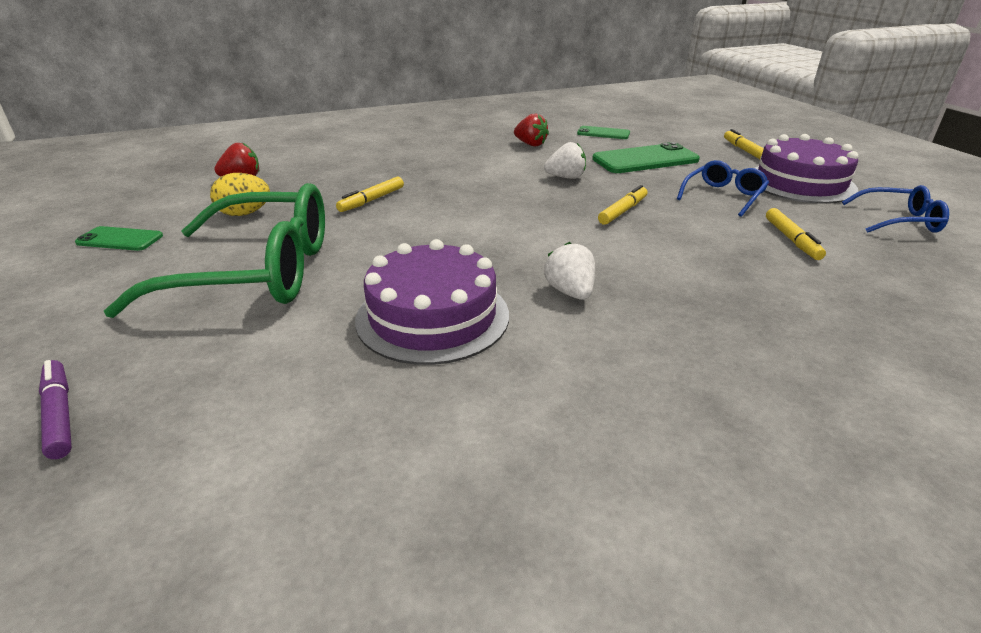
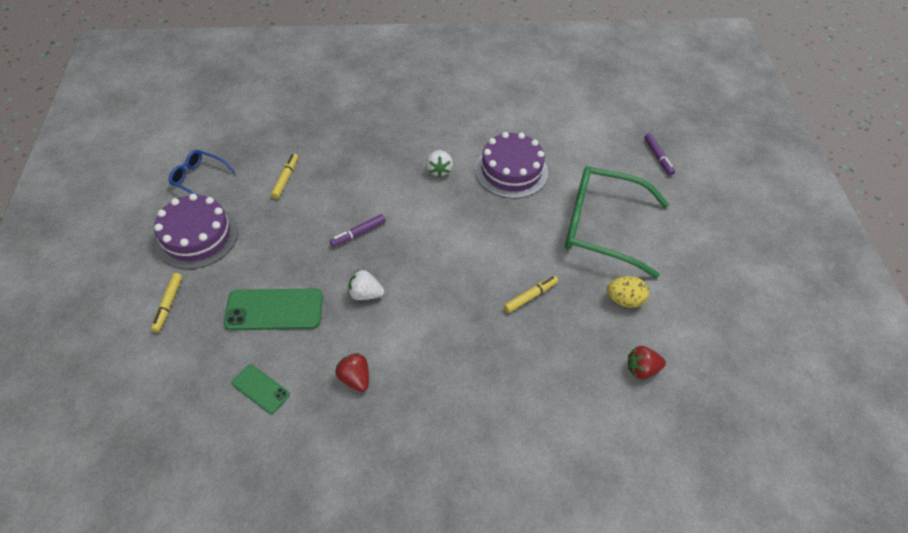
camera: 165 degrees left, 20 degrees up
green phone [75,226,163,251] -> none
yellow marker [598,185,647,225] -> purple marker [330,214,386,247]
blue glasses [677,160,769,217] -> none

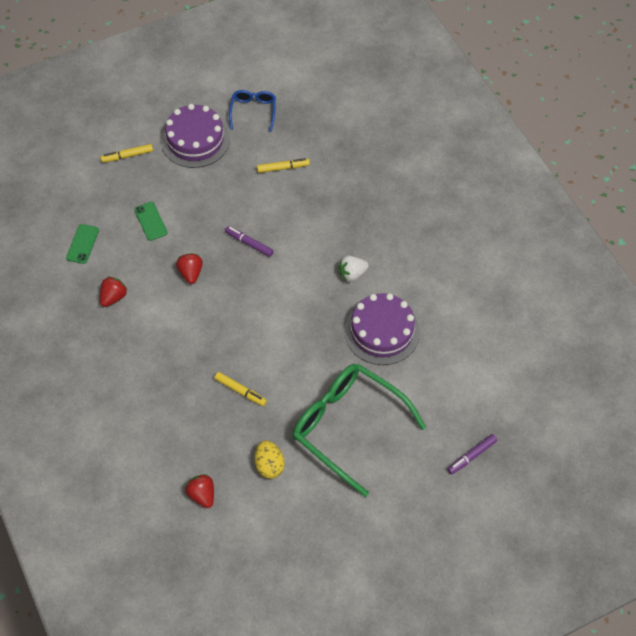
camera: 70 degrees right, 5 degrees up
green phone [224,288,323,330] -> green phone [134,202,167,241], size x0.57
white strawberry [348,270,384,300] -> red strawberry [176,253,203,284]
green glasses [565,166,669,278] -> green glasses turned 45 degrees counterclockwise [293,364,426,497]

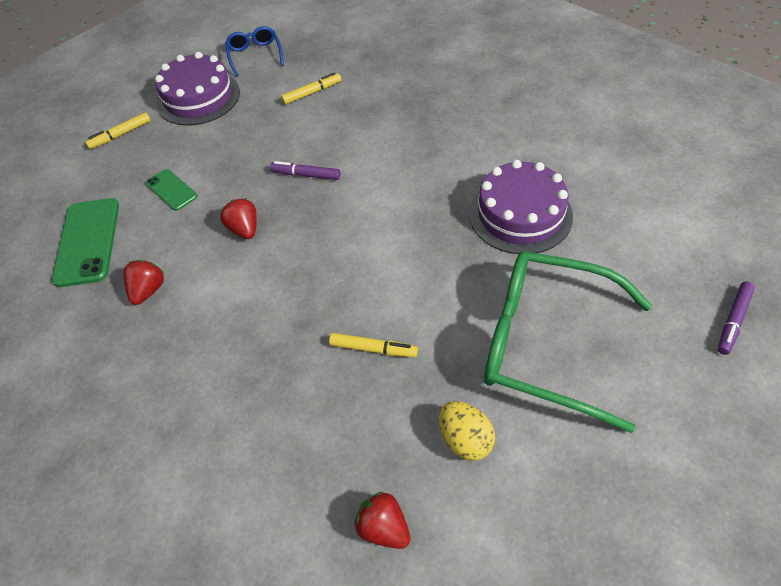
camera: 15 degrees left, 5 degrees down
green phone [66,224,99,264] -> green phone [52,198,119,287], size x1.77
white strawberry [338,256,369,282] -> none

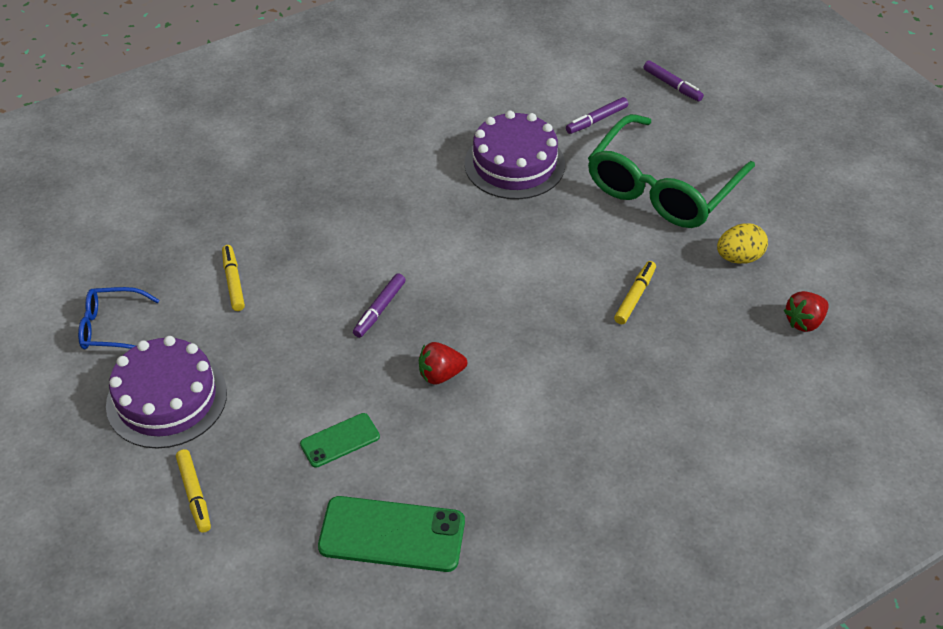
camera: 80 degrees left, 5 degrees down
red strawberry [123,260,164,305] -> none
none -> purple marker [566,97,628,134]

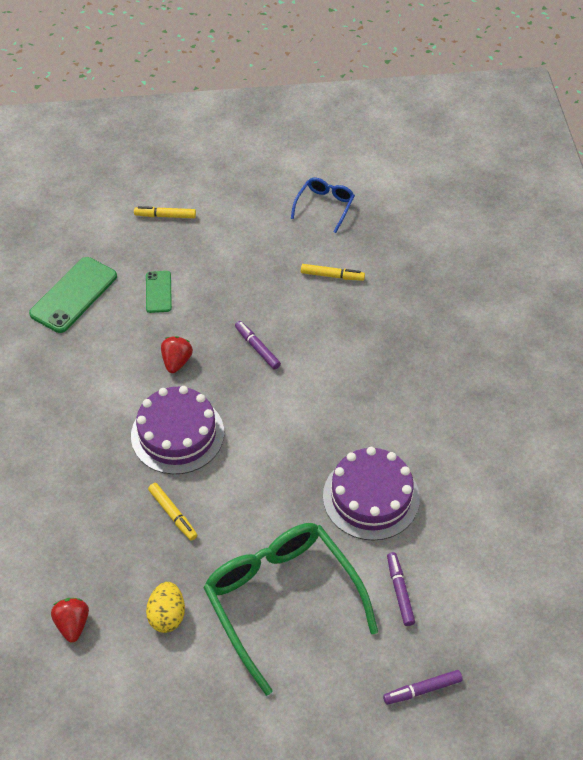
camera: 115 degrees right, 5 degrees up
purple cake [106,336,227,449] -> purple cake moved to [131,386,224,474]

